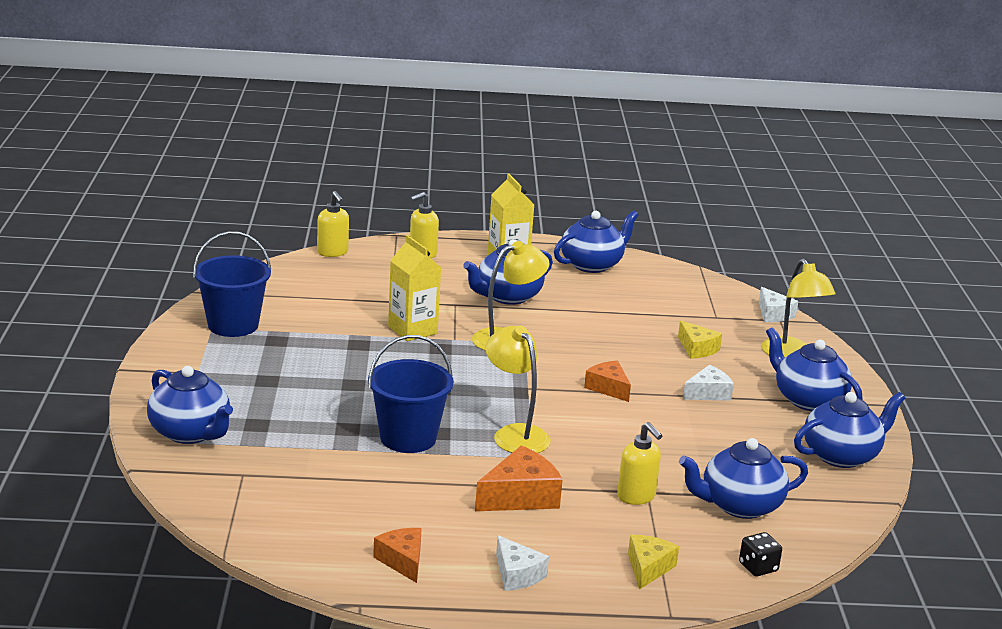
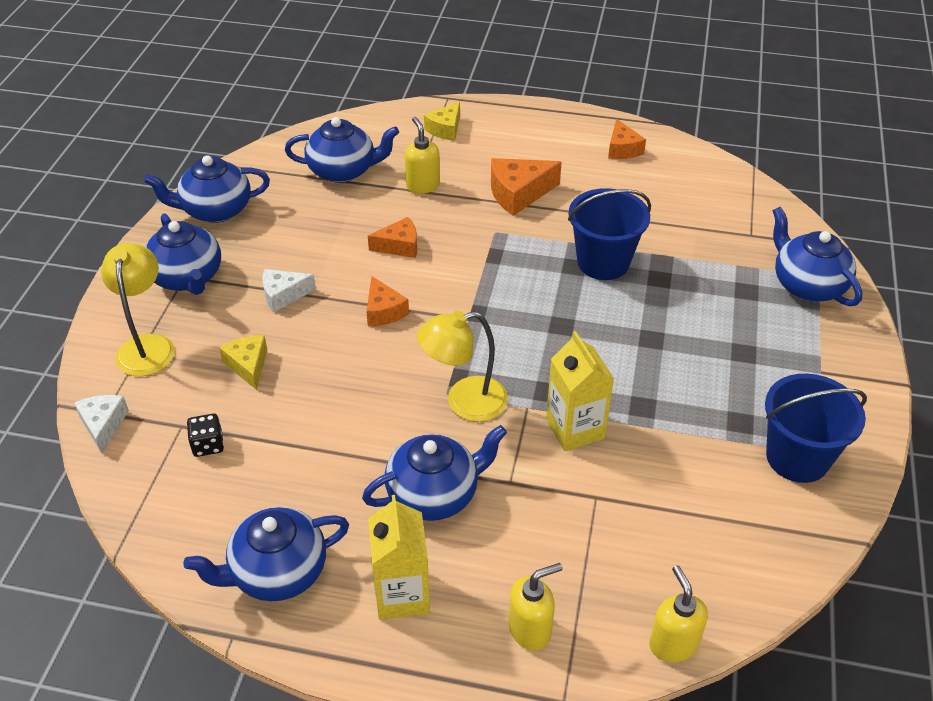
camera: 165 degrees left, 20 degrees up
yellow lamp [485,326,551,453] -> none
white cheese [496,535,549,591] -> none
black dice [739,532,782,576] -> black dice moved to [187,414,224,457]
none -> orange cheese [368,217,417,258]

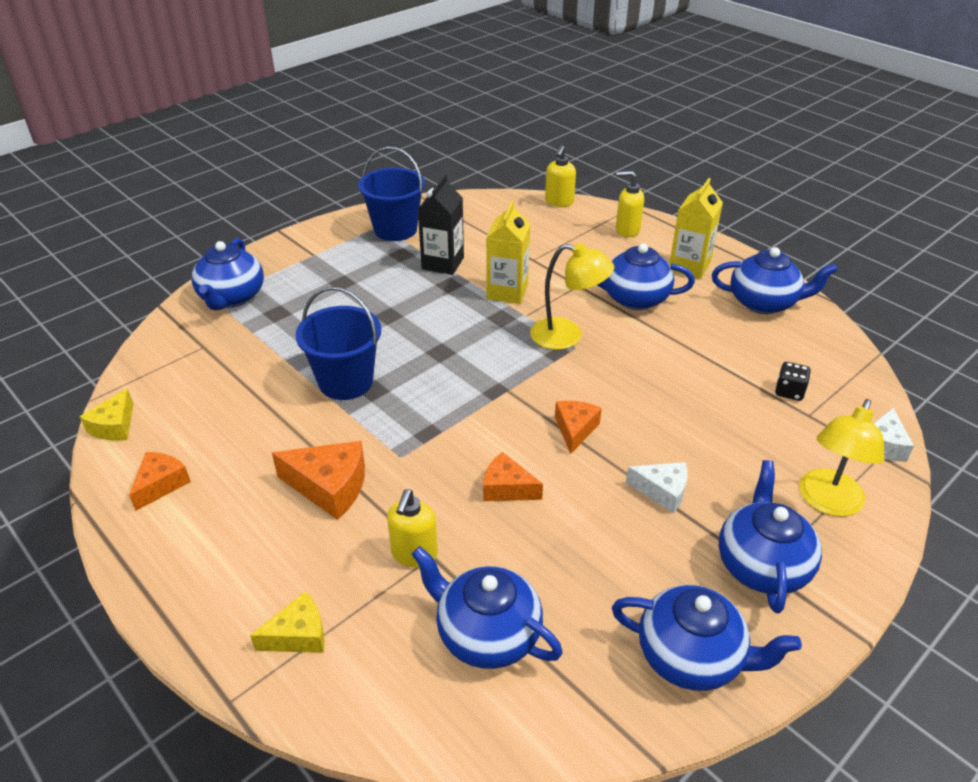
camera: 145 degrees left, 5 degrees down
yellow cheese [219,335,267,390] -> yellow cheese moved to [79,388,133,441]
none -> black carton [418,175,464,275]

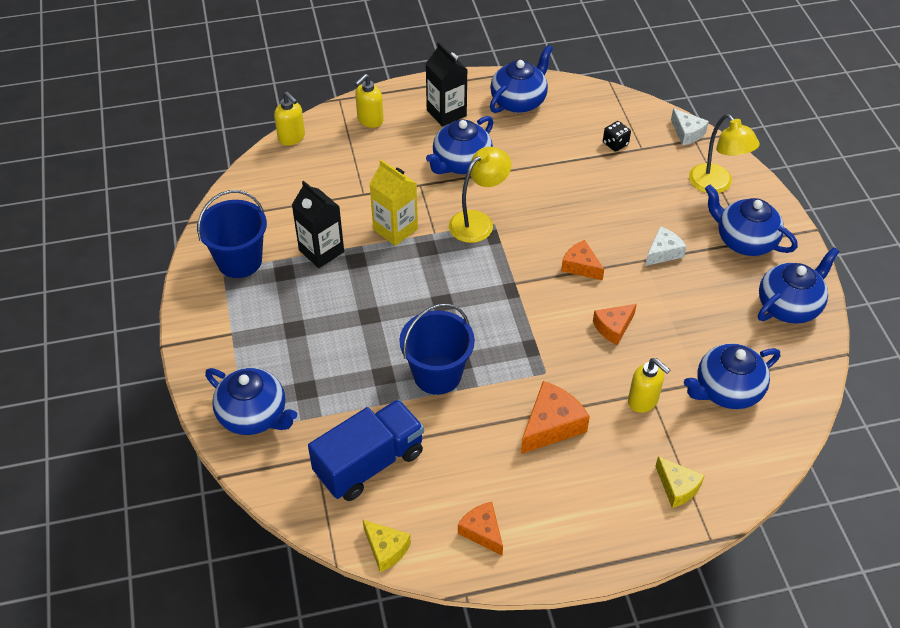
camera: 60 degrees left, 10 degrees up
yellow cheese [250,591,325,653] -> yellow cheese turned 135 degrees clockwise [655,456,705,508]
yellow carton [669,178,723,279] -> black carton [426,42,468,127]
none -> blue truck [308,399,424,501]

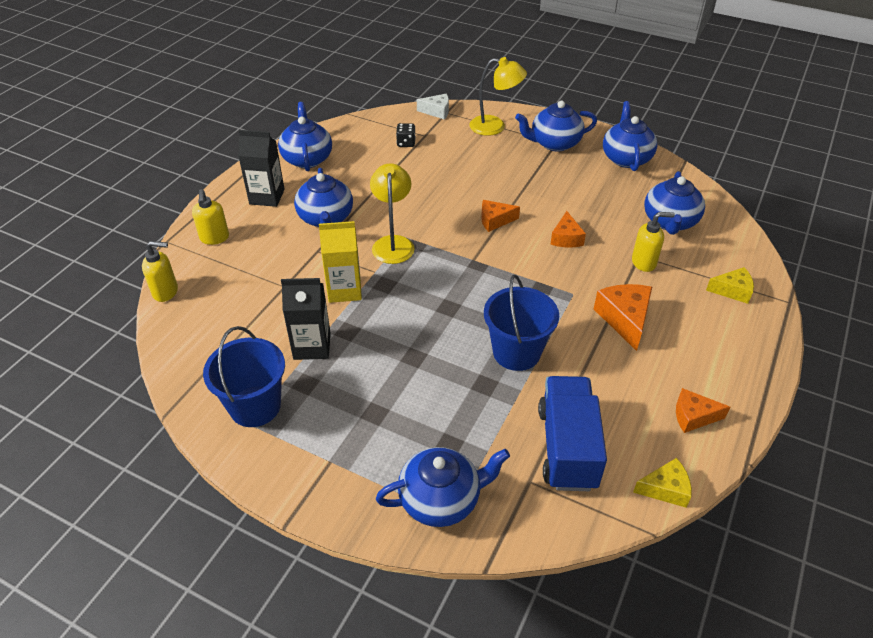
camera: 50 degrees left, 5 degrees down
white cheese [645,226,687,266] -> none

